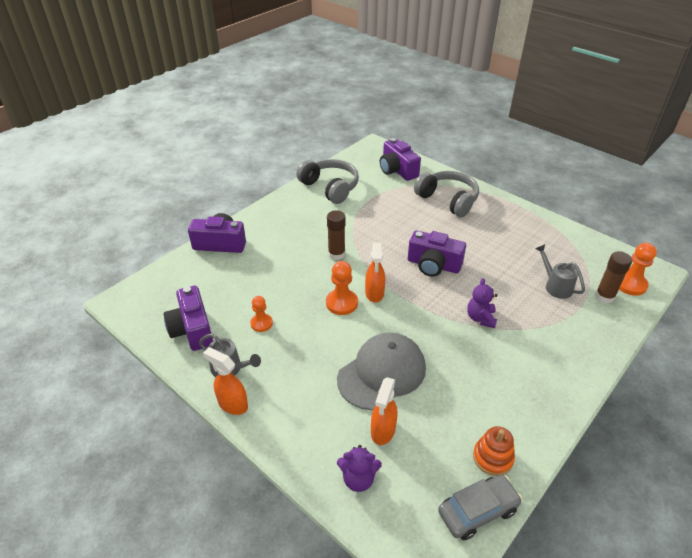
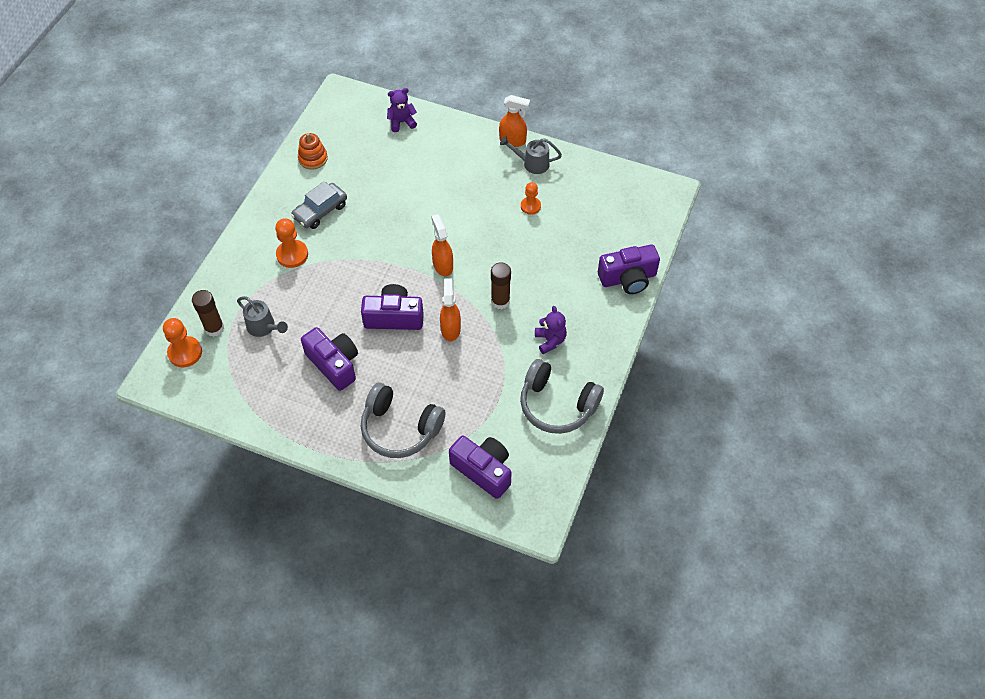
camera: 160 degrees right, 15 degrees up
purple camera [164,286,213,351] -> purple camera moved to [301,327,358,391]
orange pawn [326,261,358,315] -> orange pawn moved to [275,218,308,268]
grey cap [337,332,426,410] -> none
orange spray bottle [371,377,397,445] -> orange spray bottle moved to [440,279,461,341]
grey car [438,475,522,540] -> grey car moved to [291,181,347,229]
purple teddy bear [467,278,497,328] -> purple teddy bear moved to [535,306,567,354]

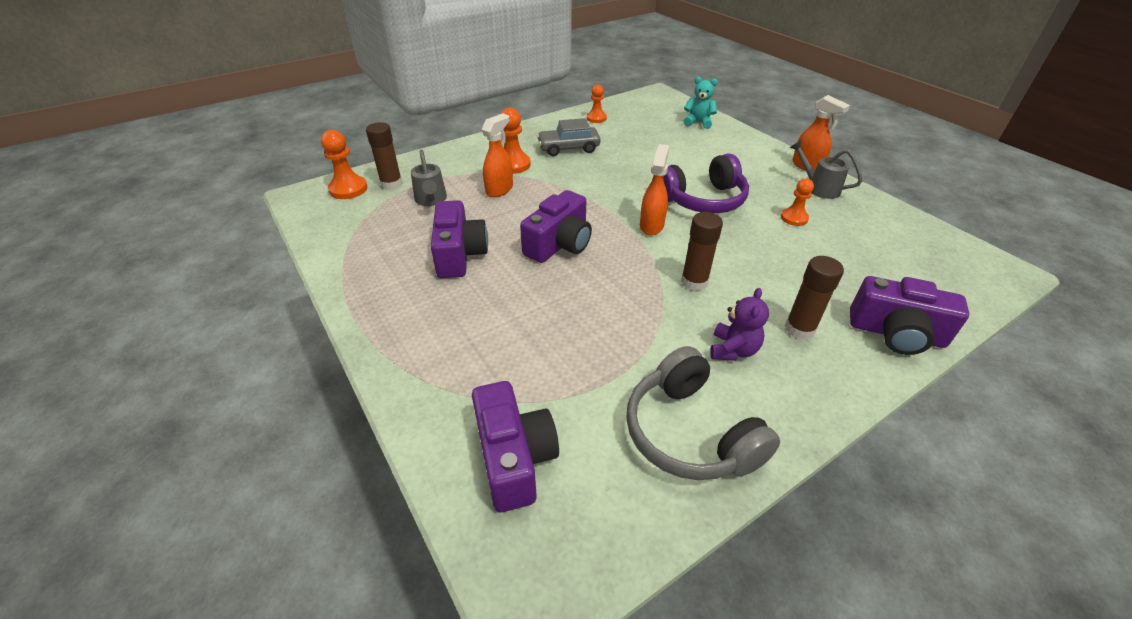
camera: 35 degrees right, 15 degrees down
orange stacking toy [298,133,328,170] -> orange pawn [587,84,607,123]
purple camera [361,284,424,330] -> purple camera turned 90 degrees clockwise [520,190,592,263]
grey headphones [361,383,445,458] -> none
purple teddy bear [387,88,417,132] -> turquoise teddy bear [684,77,718,129]
orange spray bottle [440,279,461,341] -> orange spray bottle moved to [482,113,513,197]
none -> purple headphones [663,153,749,213]
none -> brown glue stick [785,256,844,340]

